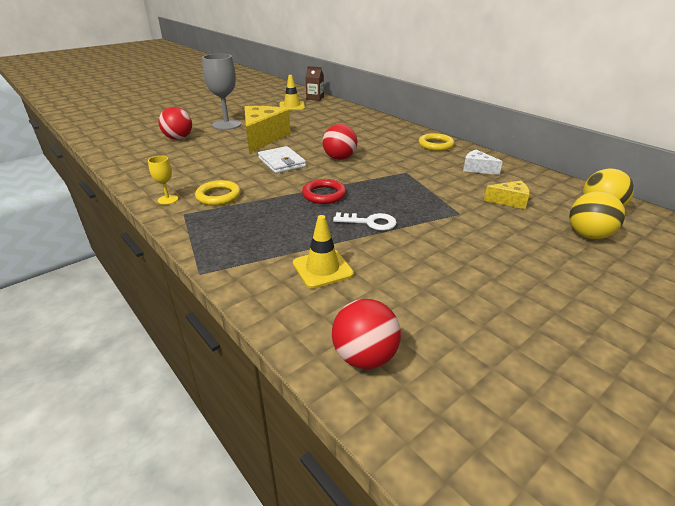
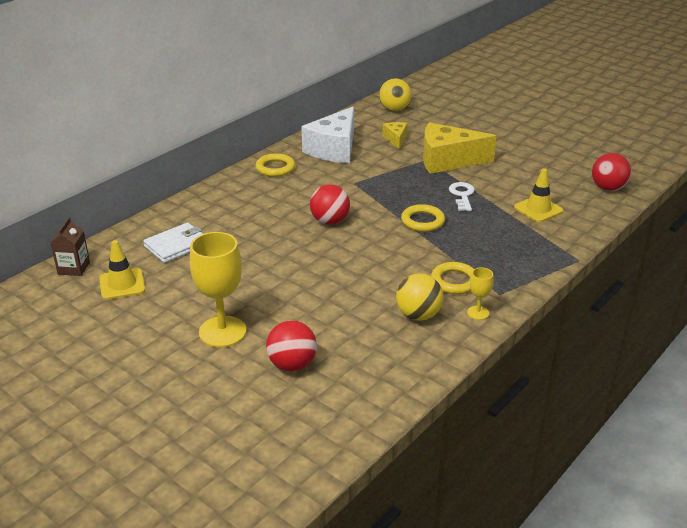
camera: 100 degrees left, 0 degrees up
grey goblet [202,54,242,130] -> yellow goblet [190,232,247,347]
yellow cheese [244,106,291,153] -> yellow cheese moved to [423,122,497,174]
white wallet [258,146,306,174] -> white wallet moved to [143,222,203,263]
red ring [302,179,346,204] -> yellow ring [401,204,445,232]
white cheese [463,150,503,175] -> white cheese [301,106,354,163], size x2.05
yellow ball [569,191,625,239] -> yellow ball moved to [396,274,443,321]

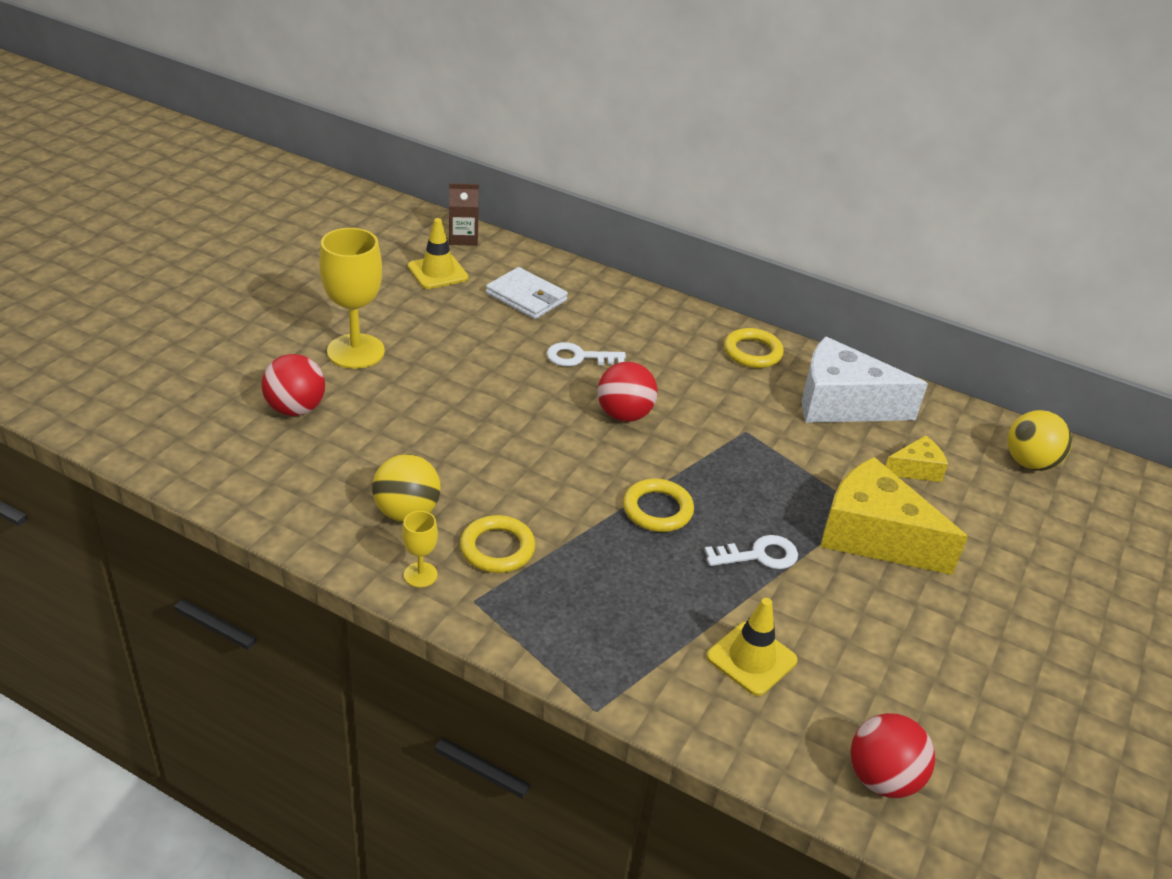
camera: 75 degrees right, 5 degrees up
yellow cheese [423,122,497,174] -> yellow cheese turned 45 degrees counterclockwise [820,457,968,575]
none -> white key [547,342,626,367]

